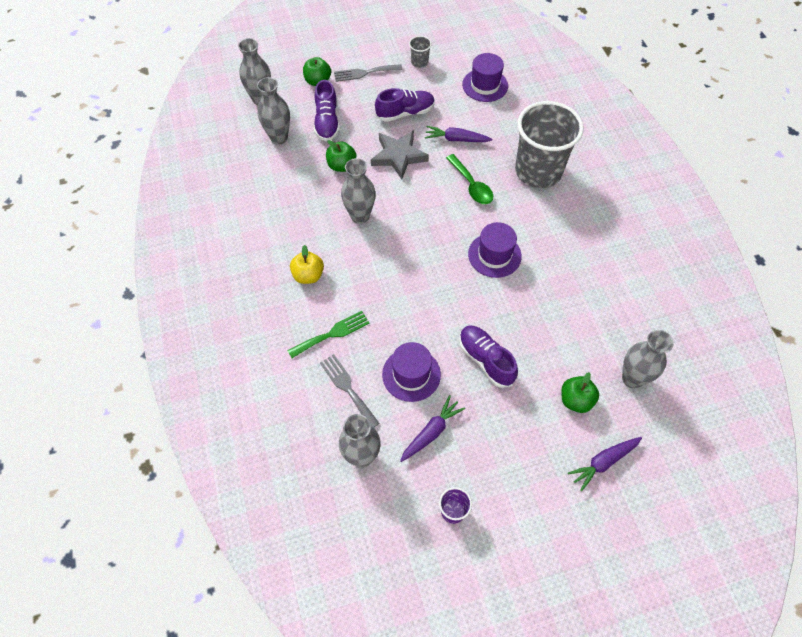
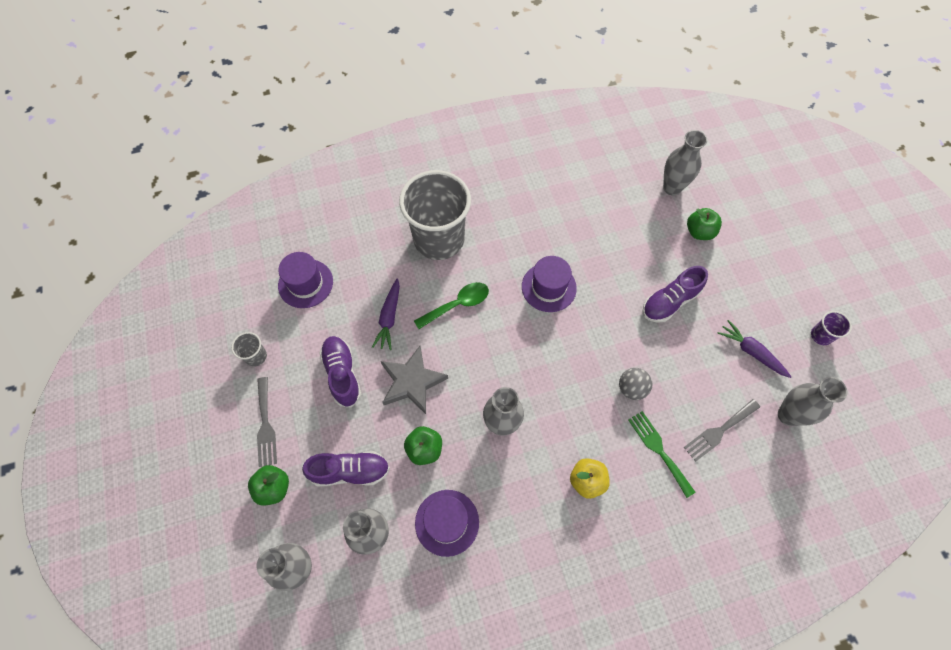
camera: 90 degrees left, 5 degrees up
purple hat [382,342,441,402] -> purple hat moved to [415,490,479,557]
purple carrot [568,437,642,491] -> none
none -> grey ball [619,368,652,400]

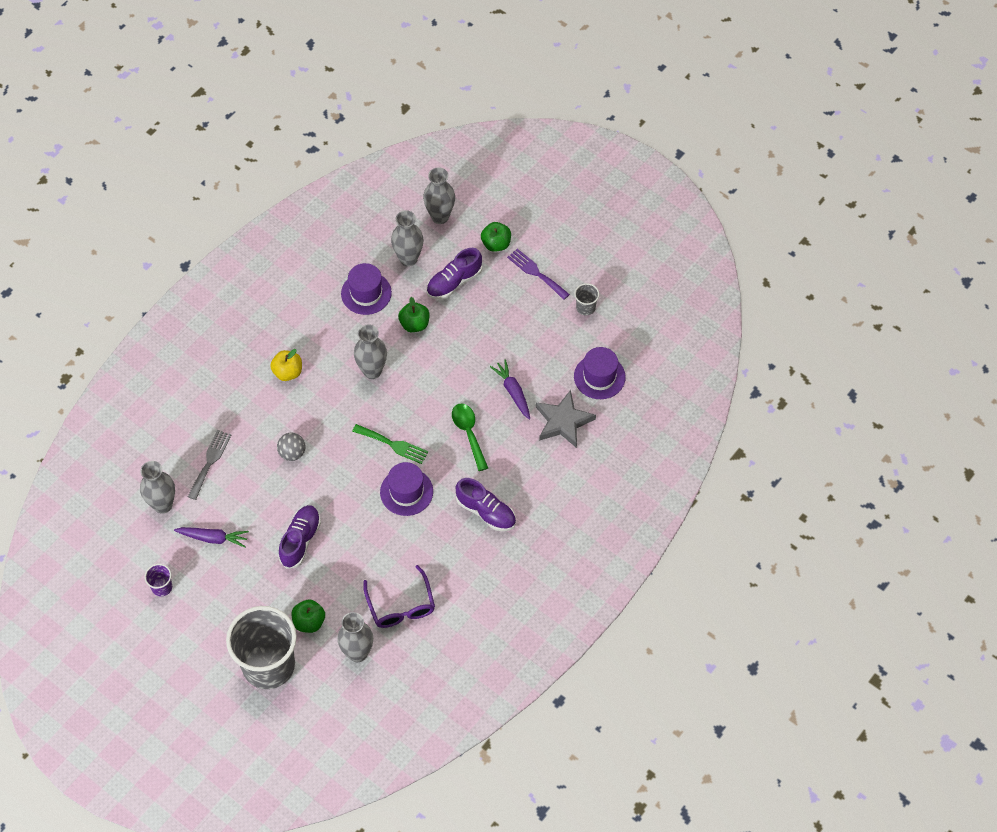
camera: 145 degrees right, 5 degrees down
grey fork [257,377,277,467] -> purple fork [507,249,570,300]
purple shoe [319,336,361,408] -> purple shoe moved to [456,478,516,531]
grey star [381,346,448,414] -> grey star moved to [536,390,596,448]
grey cup [399,170,471,260] -> grey cup moved to [226,606,297,689]
green spoon [414,282,489,329] -> green spoon turned 135 degrees clockwise [452,404,488,471]
green fork [628,411,695,498] -> green fork moved to [352,424,428,464]
none -> purple glasses [363,565,435,628]

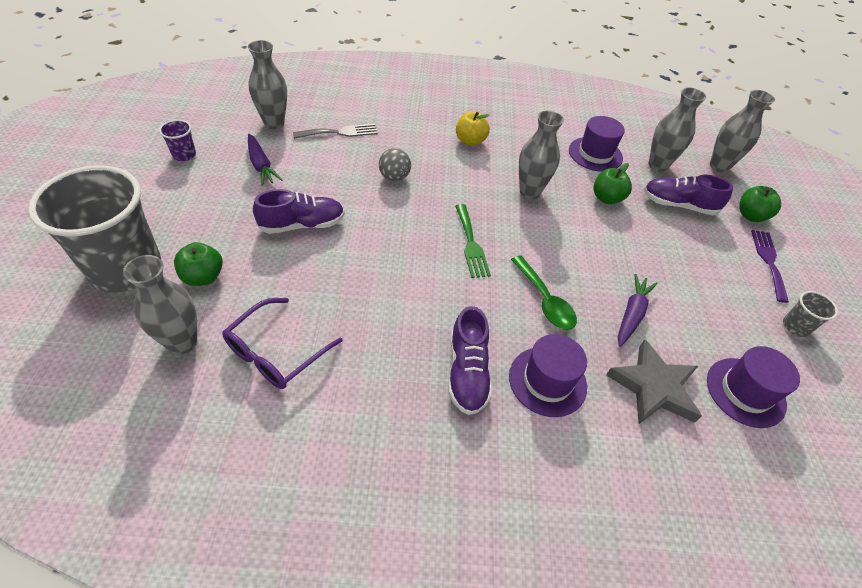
camera: 50 degrees right, 10 degrees down
purple hat [380,462,433,516] -> purple hat moved to [509,334,587,417]
green spoon [452,404,488,471] -> green spoon turned 120 degrees clockwise [511,255,577,330]

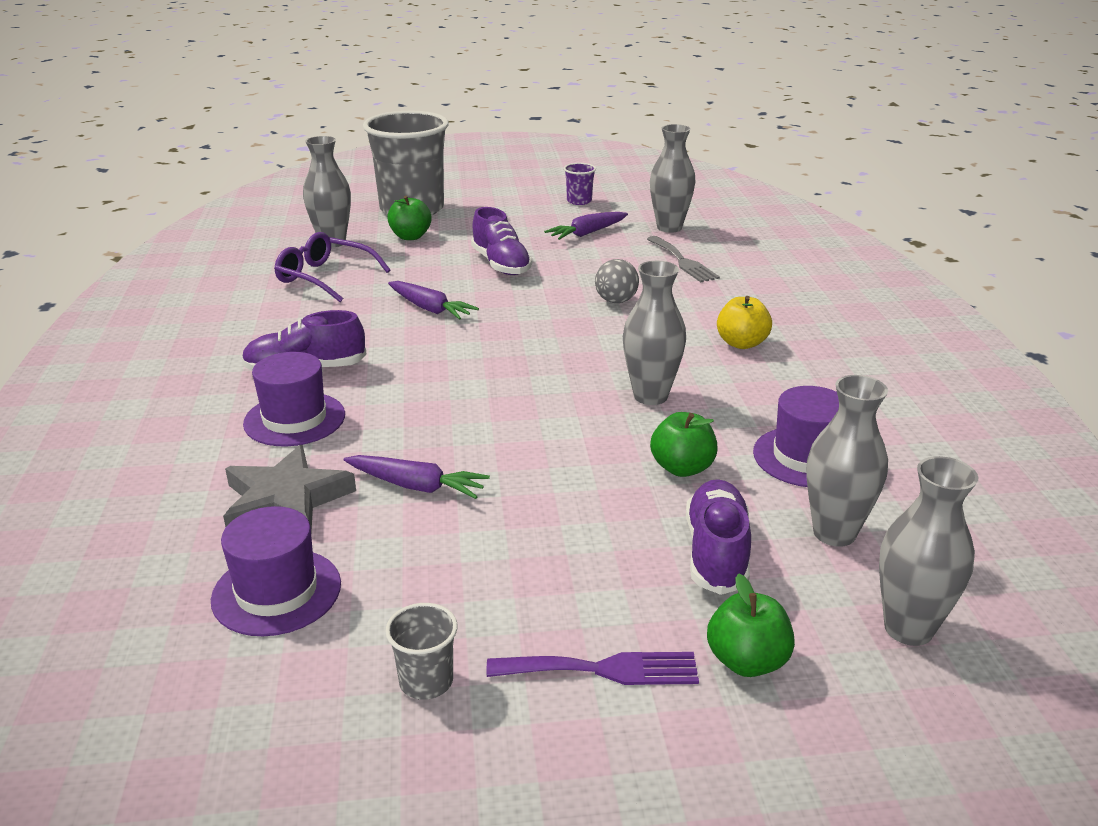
camera: 85 degrees right, 20 degrees down
green fork [455,204,491,278] -> none
green spoon [511,255,577,330] -> none
none -> purple carrot [388,281,479,320]

